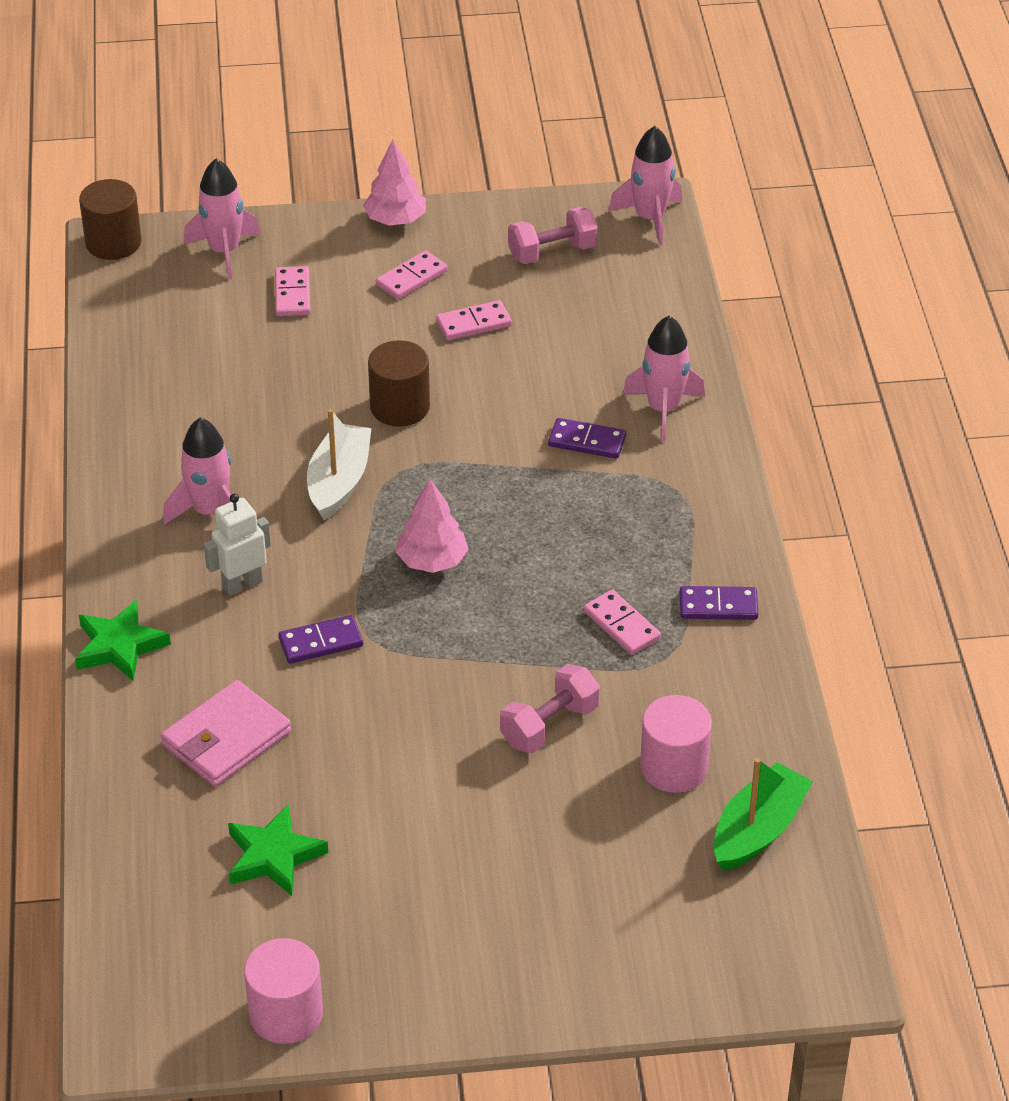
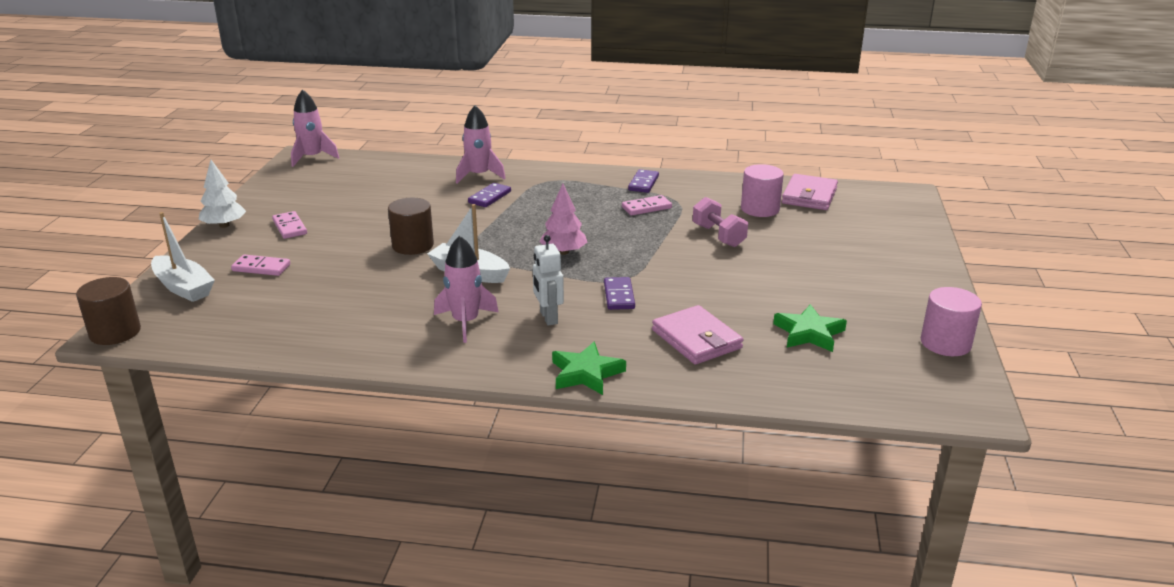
camera: 75 degrees left, 15 degrees down
pink rocket [184,159,261,279] -> white boat [151,212,215,302]
pink tree [363,140,426,225] -> white tree [198,160,246,228]
pink domino [436,300,512,341] -> none
pink dumbbell [508,207,598,264] -> none
green boat [713,758,813,871] -> pink wallet [782,174,838,210]

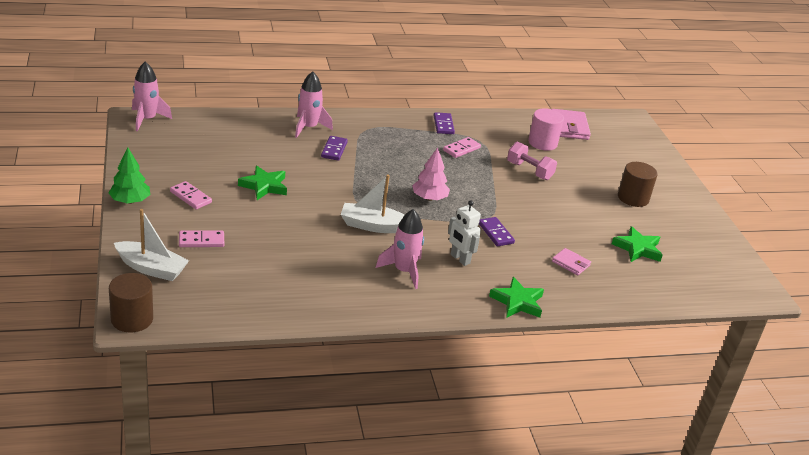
camera: 25 degrees left, 5 degrees up
white tree [198,160,246,228] -> green tree [109,147,150,204]
brown cylinder [388,197,434,255] -> brown cylinder moved to [618,162,658,207]
pink wallet [652,305,743,365] -> pink wallet [552,248,591,275], size x0.58
pink cylinder [921,287,982,356] -> none
none -> green star [238,165,287,200]

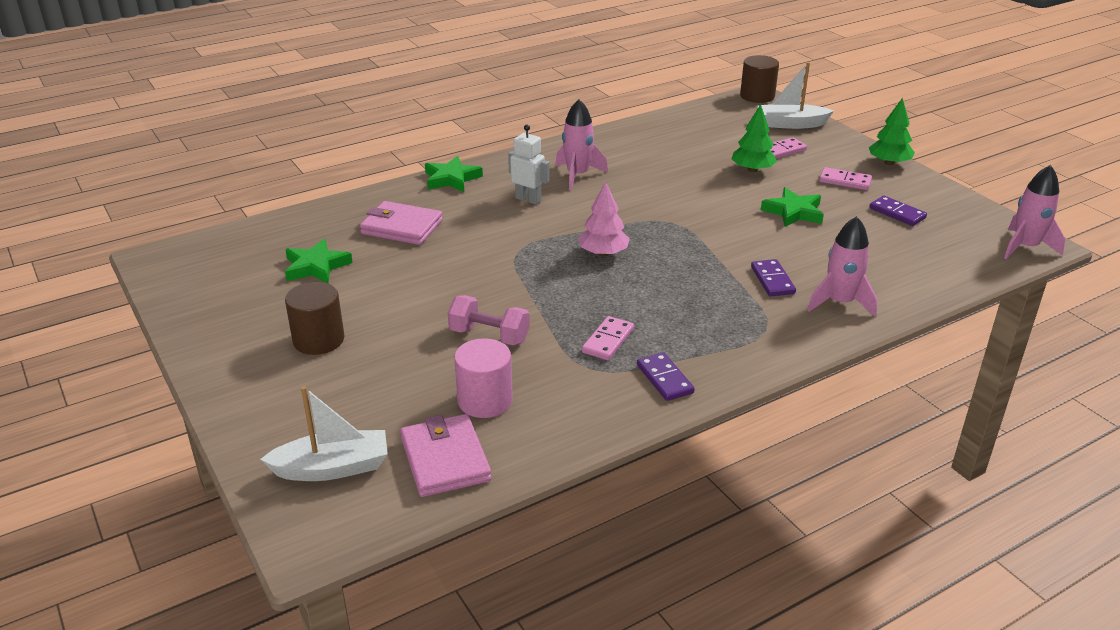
camera: 165 degrees right, 0 degrees up
white boat [341,174,405,233] -> white boat moved to [260,386,388,481]
purple domino [479,217,515,246] -> purple domino moved to [869,196,927,226]
pink wallet [552,248,591,275] -> pink wallet [360,201,443,245], size x1.74
none -> green tree [732,104,777,172]

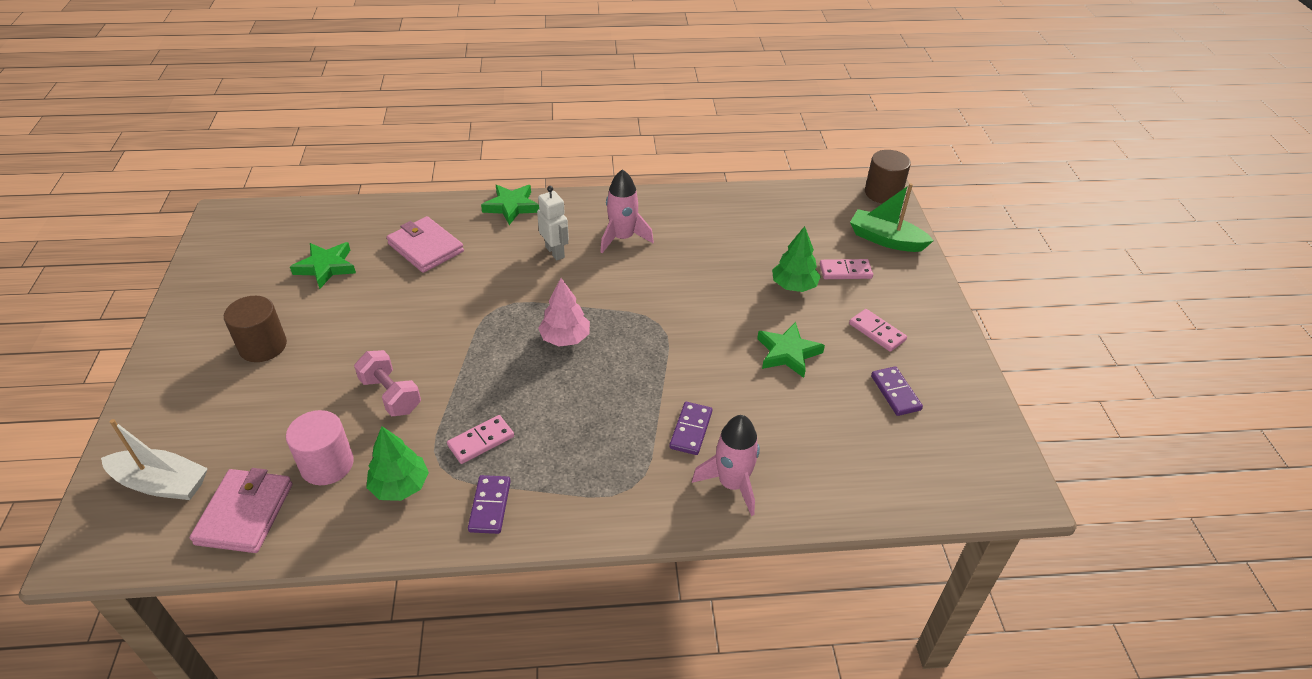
camera: 25 degrees right, 10 degrees up
white boat [757,62,834,129] -> green boat [850,183,934,252]
green tree [869,98,915,165] -> green tree moved to [366,426,429,501]
pink rocket [1004,165,1065,259] -> none

